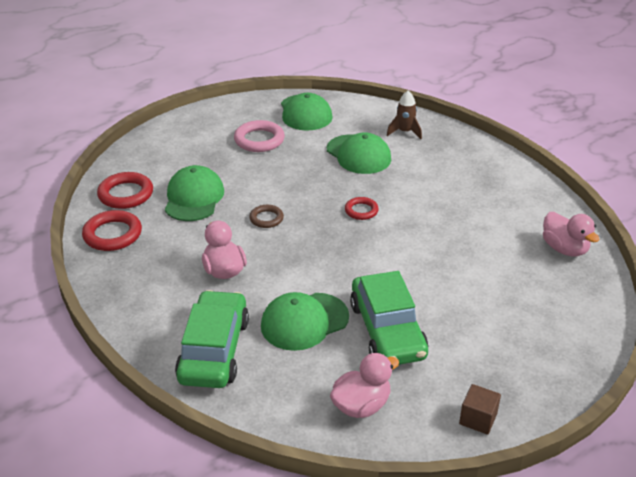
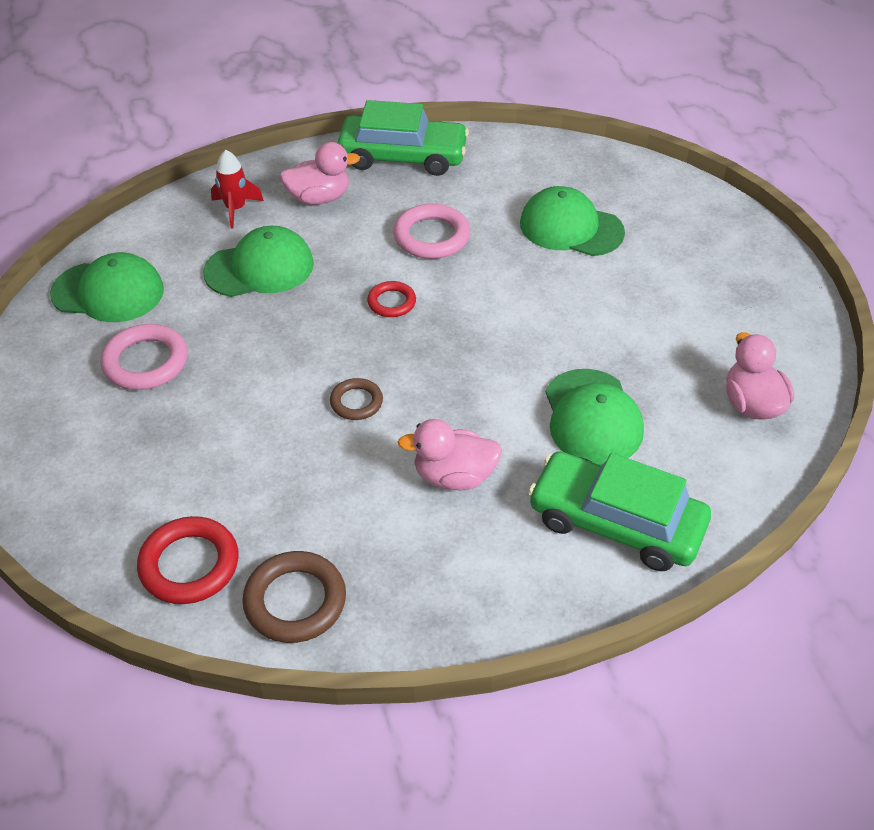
camera: 70 degrees left, 10 degrees up
red ring [82,210,142,251] -> brown ring [242,551,346,643]
green cap [165,165,224,221] -> green cap moved to [520,186,625,256]
green car [350,271,428,365] -> green car moved to [338,100,469,176]
brown rocket [387,90,422,139] -> red rocket [211,150,264,229]
brown cube [459,384,501,435] -> none
pink duck [543,212,600,257] -> pink duck moved to [280,142,360,205]
none -> pink ring [393,204,470,259]

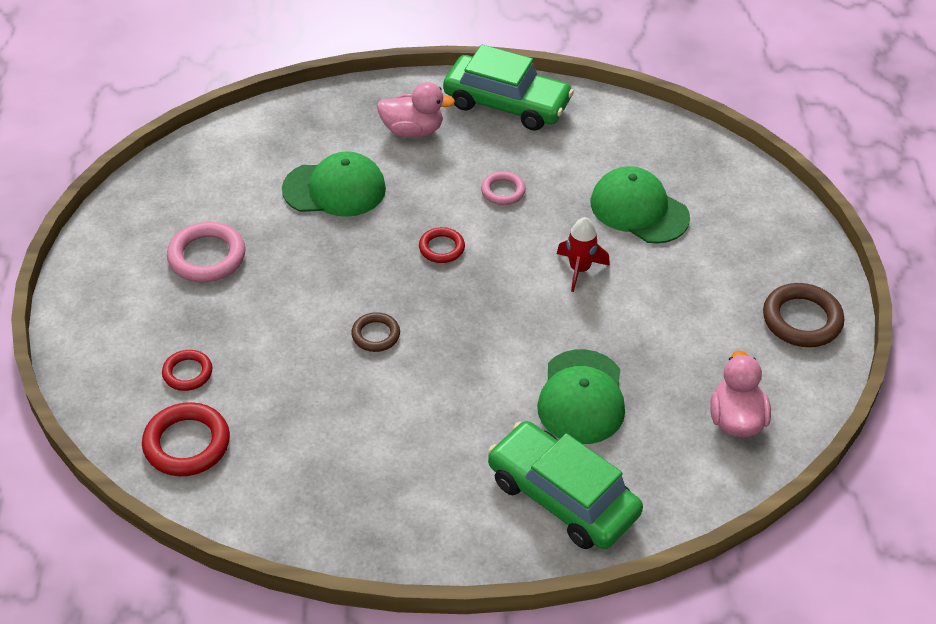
camera: 15 degrees right, 0 degrees up
green cap [50,252,164,322] -> none
red rocket [211,150,264,229] -> red rocket moved to [557,217,610,292]
brown ring [242,551,346,643] -> brown ring moved to [763,283,844,347]
pink ring [393,204,470,259] -> pink ring [481,171,526,205], size x0.60
pink duck [398,419,502,490] -> none
none -> red ring [162,350,212,391]

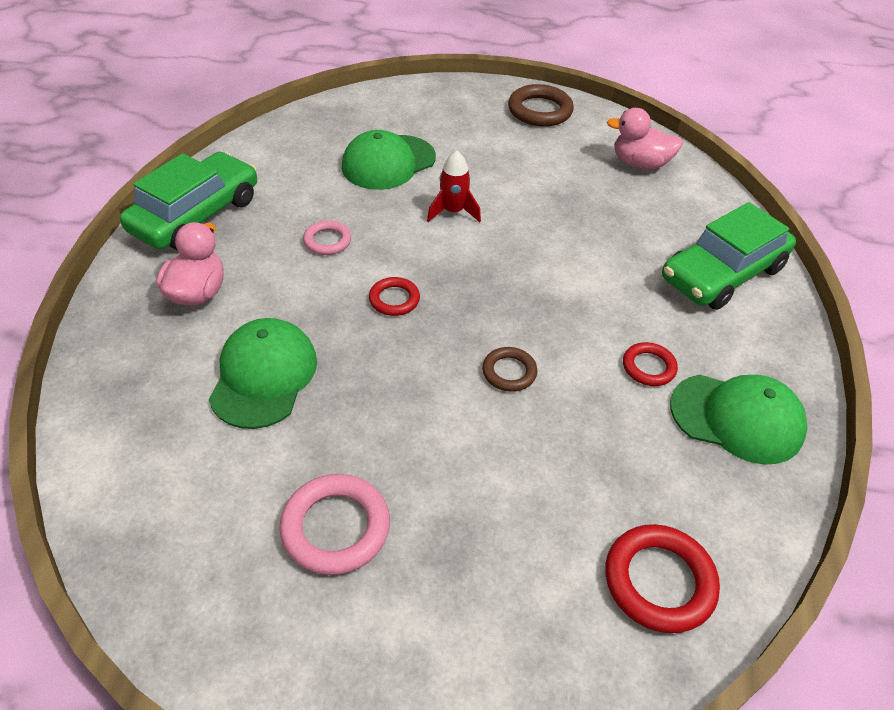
camera: 80 degrees left, 0 degrees up
red ring [162,350,212,391] -> red ring moved to [623,342,678,386]
green cap [537,349,625,444] -> green cap moved to [670,375,807,465]

